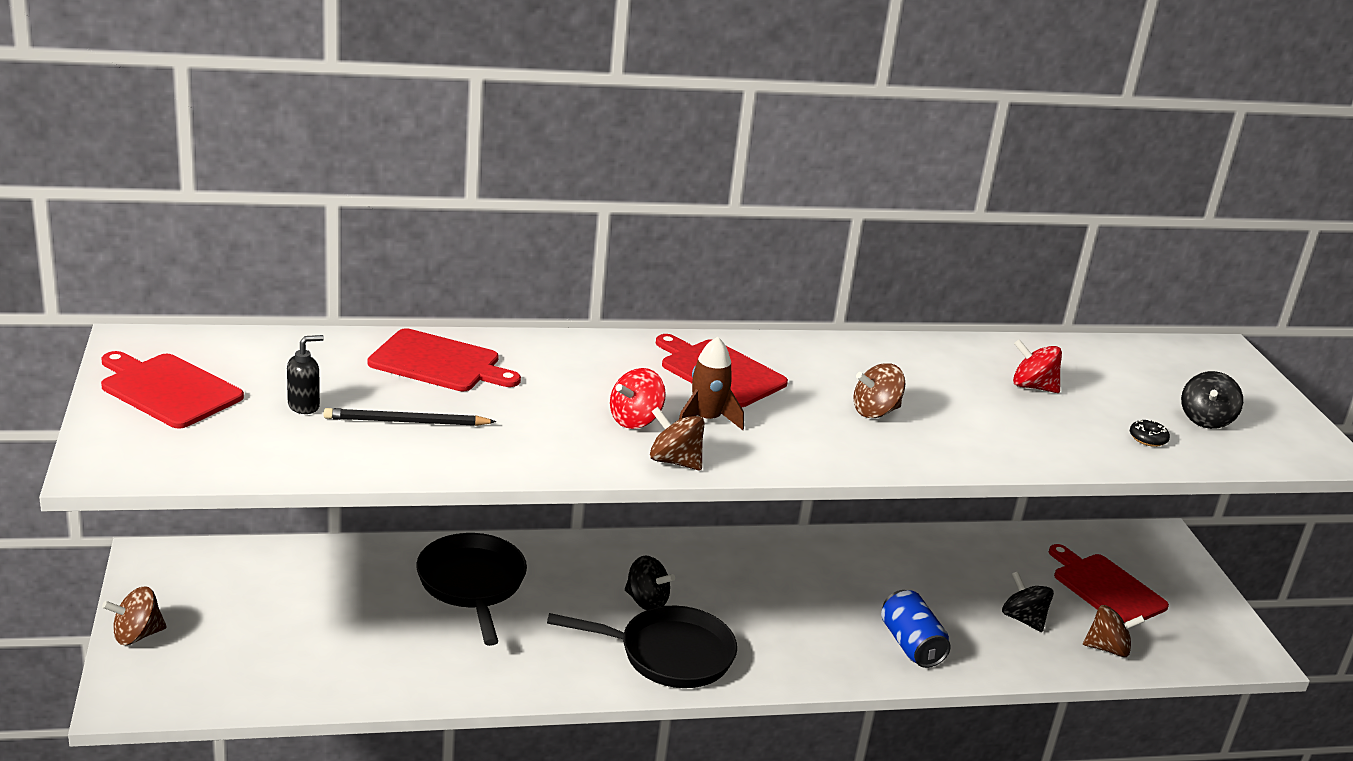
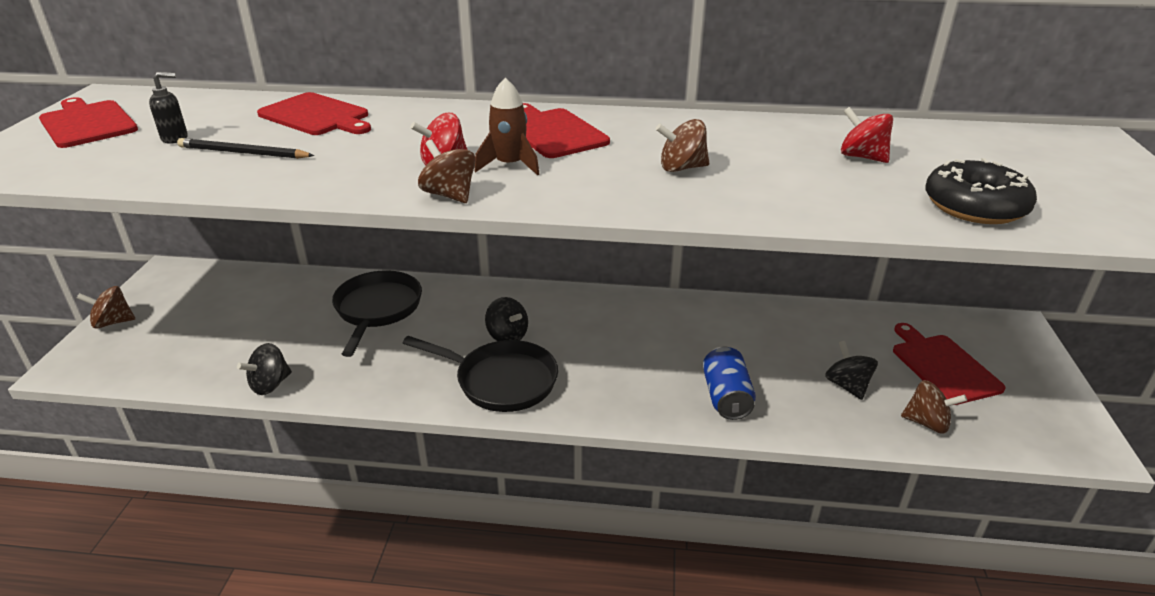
camera: 20 degrees right, 5 degrees up
black donut [1130,419,1170,447] -> black donut [926,158,1037,224], size x2.36
black spinning top [1181,371,1243,429] -> black spinning top moved to [237,343,292,395]

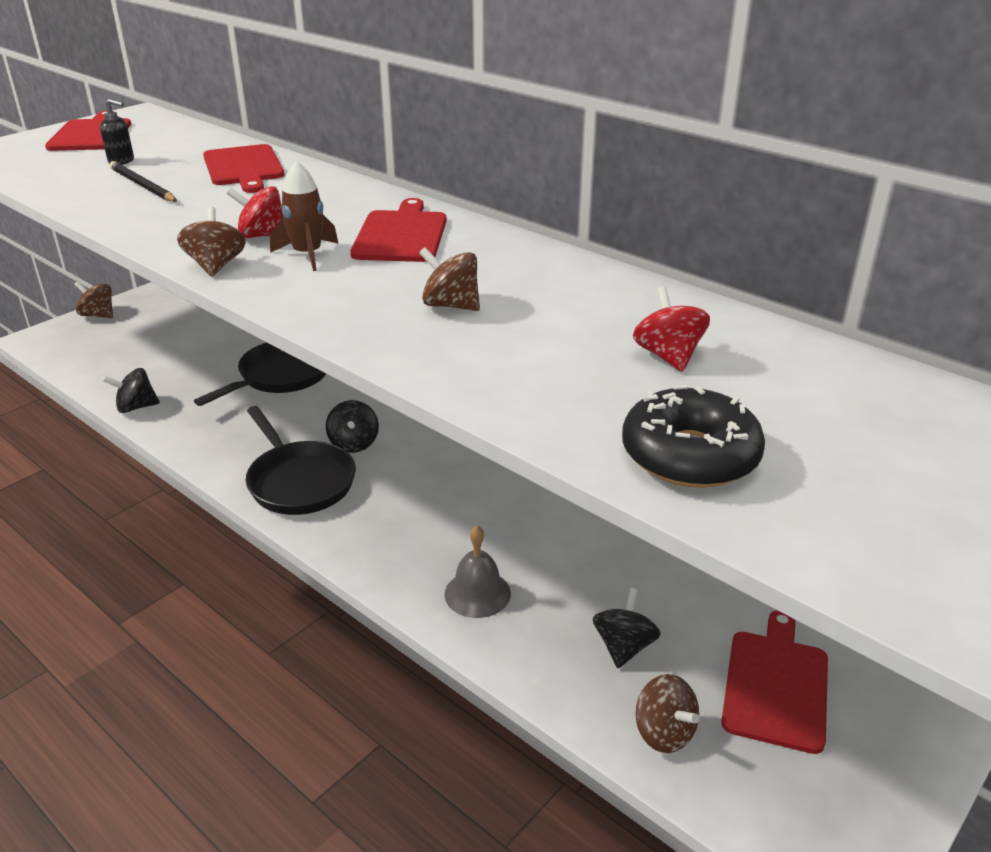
camera: 35 degrees right, 0 degrees up
blue can [703,346,756,420] -> grey bell [445,525,511,618]

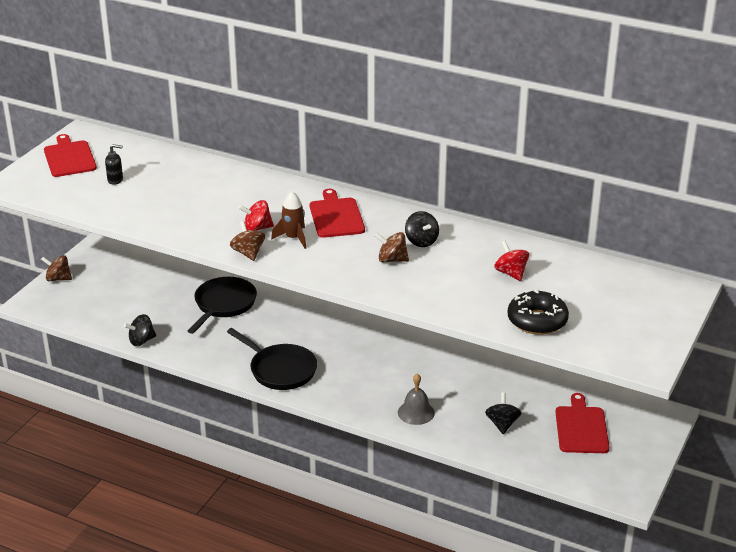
camera: 15 degrees left, 0 degrees up
black pencil [110,161,177,202] -> none
red cutting board [203,144,284,193] -> none
black spinning top [326,400,379,453] -> black spinning top moved to [405,211,439,247]
brown spinning top [636,674,700,753] -> none

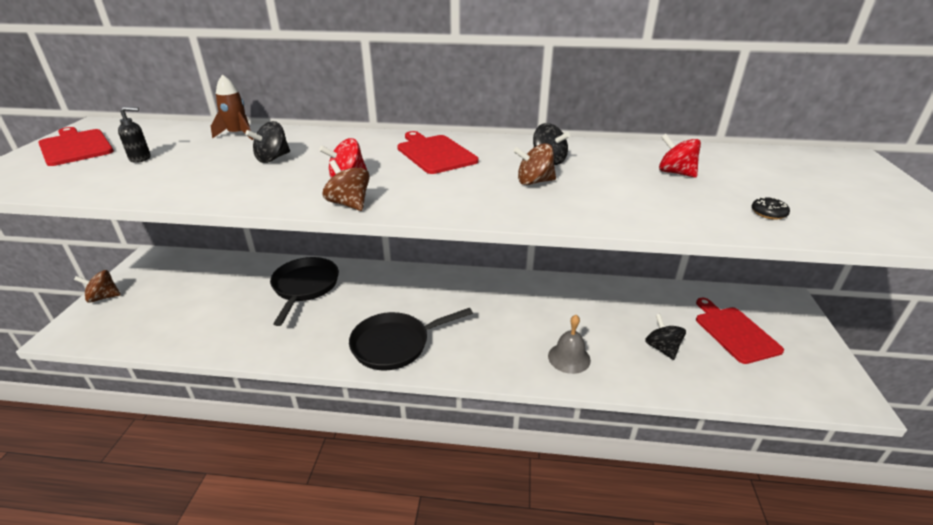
camera: 20 degrees left, 0 degrees up
black spinning top [124,314,156,346] -> black spinning top moved to [245,121,290,163]
black pan [227,328,317,390] -> black pan turned 135 degrees clockwise [349,308,473,370]
brown rocket [271,192,306,249] -> brown rocket moved to [211,74,254,140]
black donut [508,290,569,335] -> black donut [752,197,790,220], size x0.42

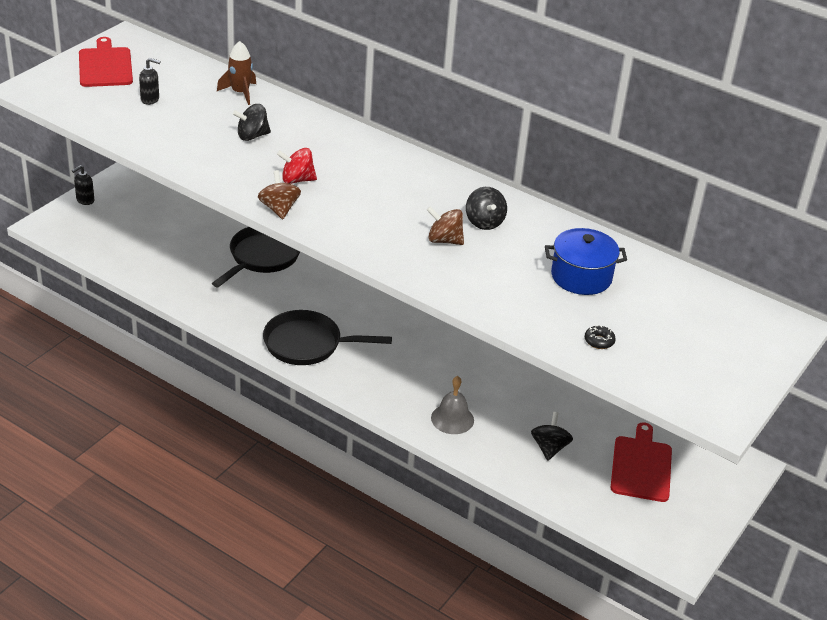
camera: 25 degrees right, 5 degrees up
brown spinning top [74,270,121,303] -> black soap dispenser [72,165,94,205]
red cutting board [397,131,479,174] -> none
red spinning top [659,134,701,178] -> blue pot [545,228,627,295]

